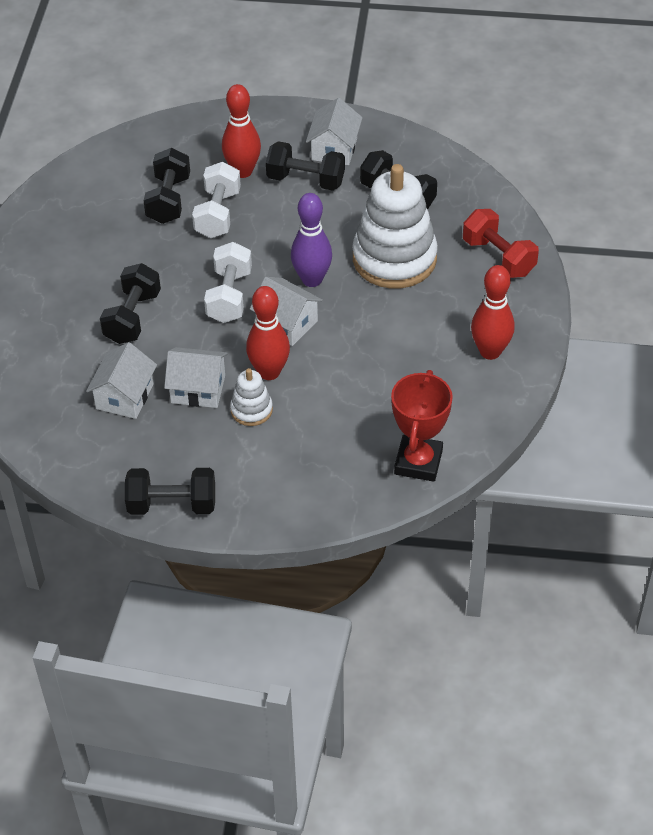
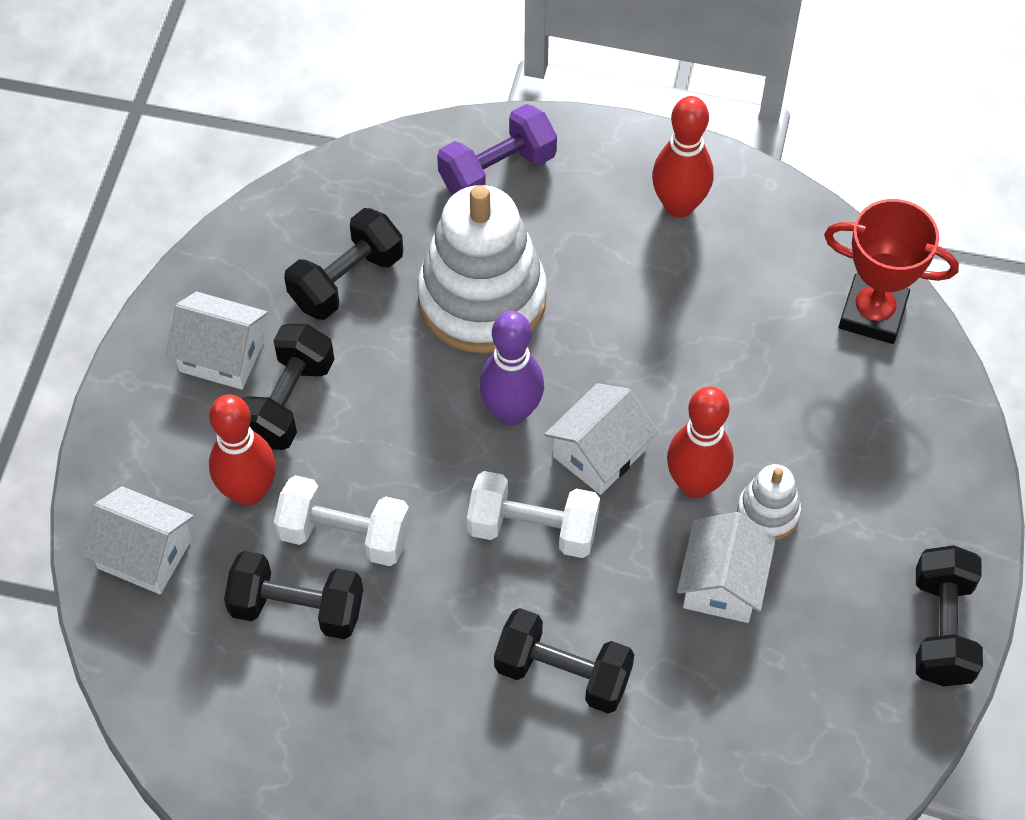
camera: 85 degrees left, 10 degrees up
white house [86,342,157,419] -> white house moved to [81,486,193,594]
red dumbbell [463,209,539,278] -> purple dumbbell [437,104,557,195]

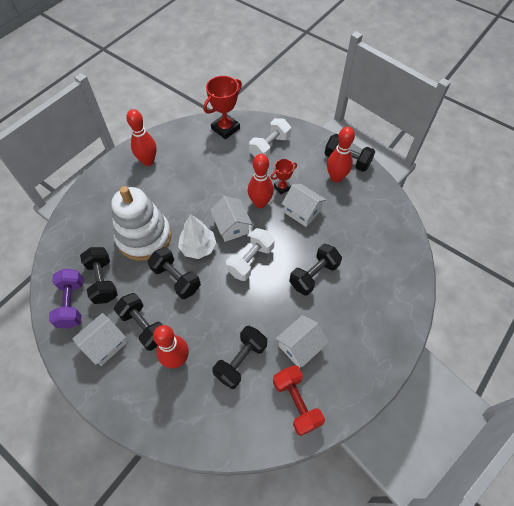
camera: 65 degrees left, 0 degrees up
white house [81,486,193,594] -> white house moved to [275,315,329,368]
white dumbbell [274,475,410,566] -> white dumbbell moved to [249,118,291,157]
purple dumbbell [437,104,557,195] -> purple dumbbell moved to [49,269,83,329]
purple bowling pin [479,311,544,426] -> white tree [178,214,216,259]
white stacking toy [737,464,801,540] -> red trophy [271,159,297,195]
none -> black dumbbell [148,247,201,299]
none -> red dumbbell [273,365,325,436]
none -> red bowling pin [327,127,355,183]

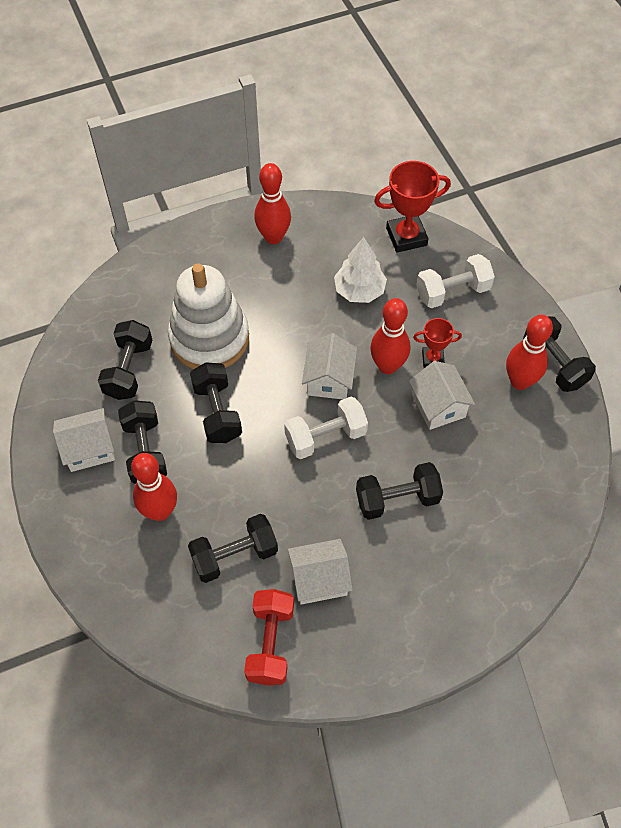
camera: 30 degrees right, 0 degrees up
purple dumbbell [49,269,83,329] -> none
white tree [178,214,216,259] -> white tree moved to [334,237,387,303]

